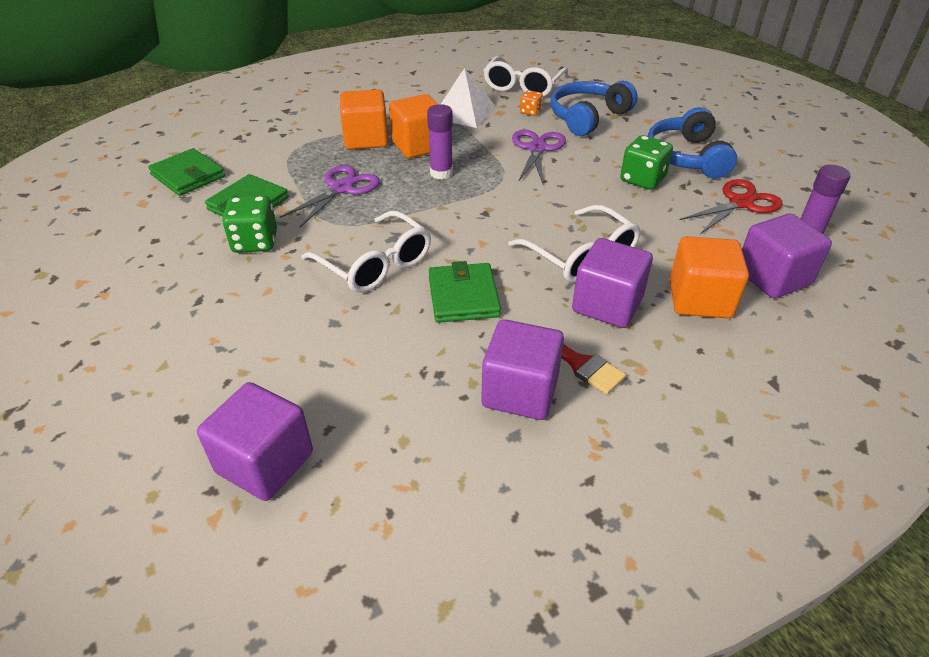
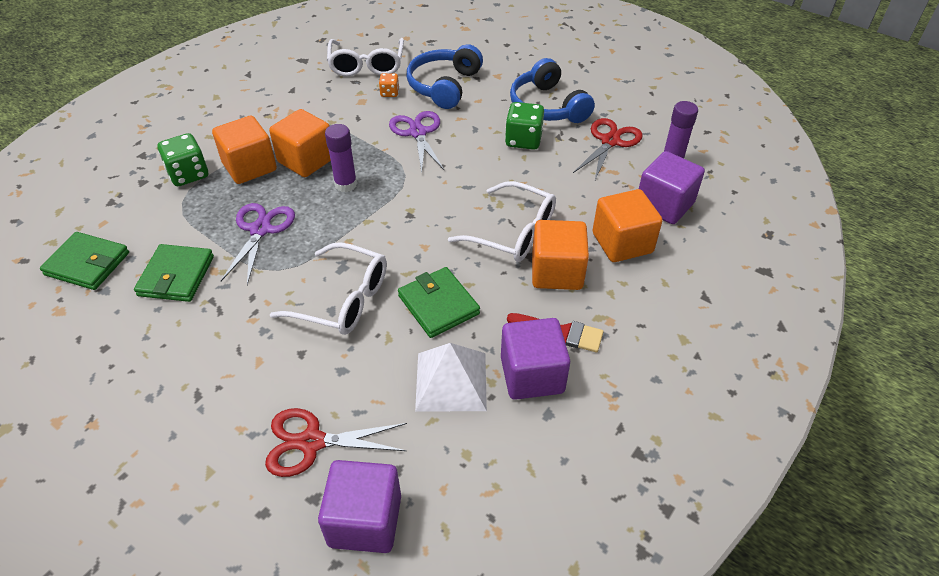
camera: 25 degrees left, 5 degrees up
green dice [222,195,277,253] -> green dice moved to [157,133,208,186]
white pyramid [441,68,496,128] -> white pyramid moved to [415,343,487,412]
purple cube [572,238,653,328] -> orange cube [532,220,589,290]
none -> red scissors [265,408,407,477]

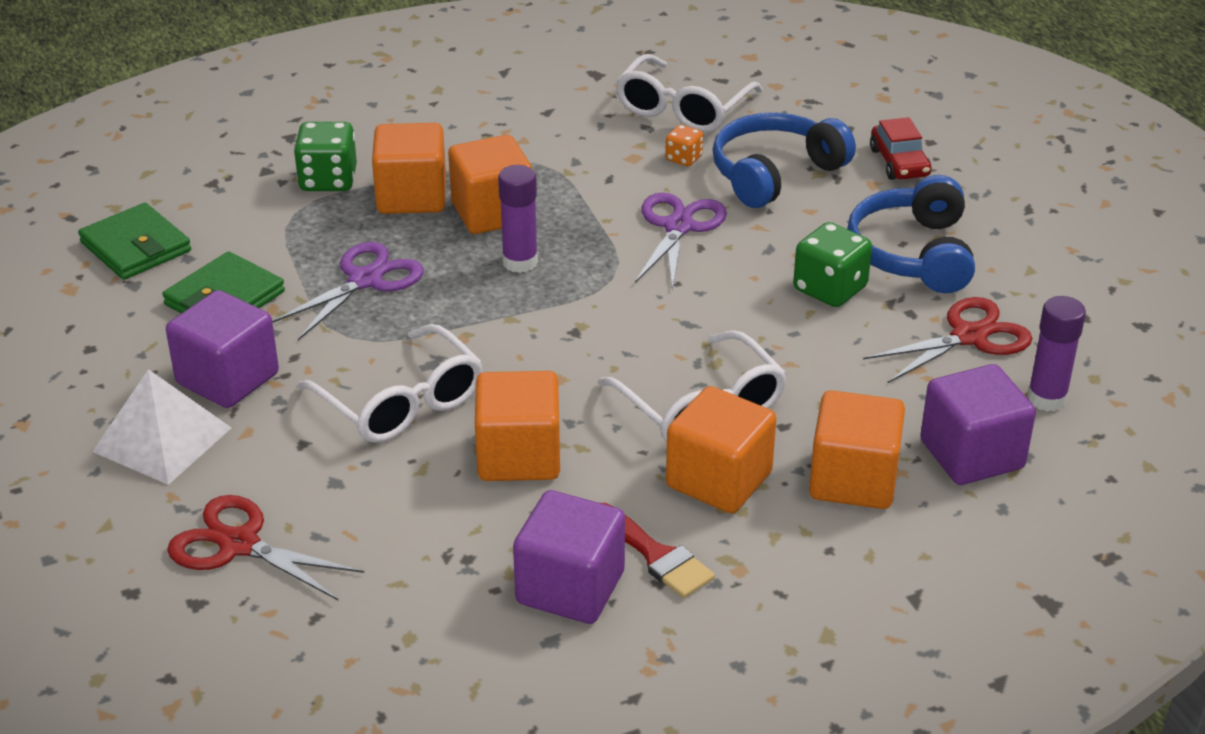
camera: 30 degrees right, 10 degrees down
purple cube [318,460,401,553] -> purple cube moved to [166,290,279,408]
green wallet [398,267,480,338] -> orange cube [475,371,560,481]
white pyramid [415,343,487,412] -> white pyramid moved to [92,369,231,485]
none -> red car [870,117,932,180]

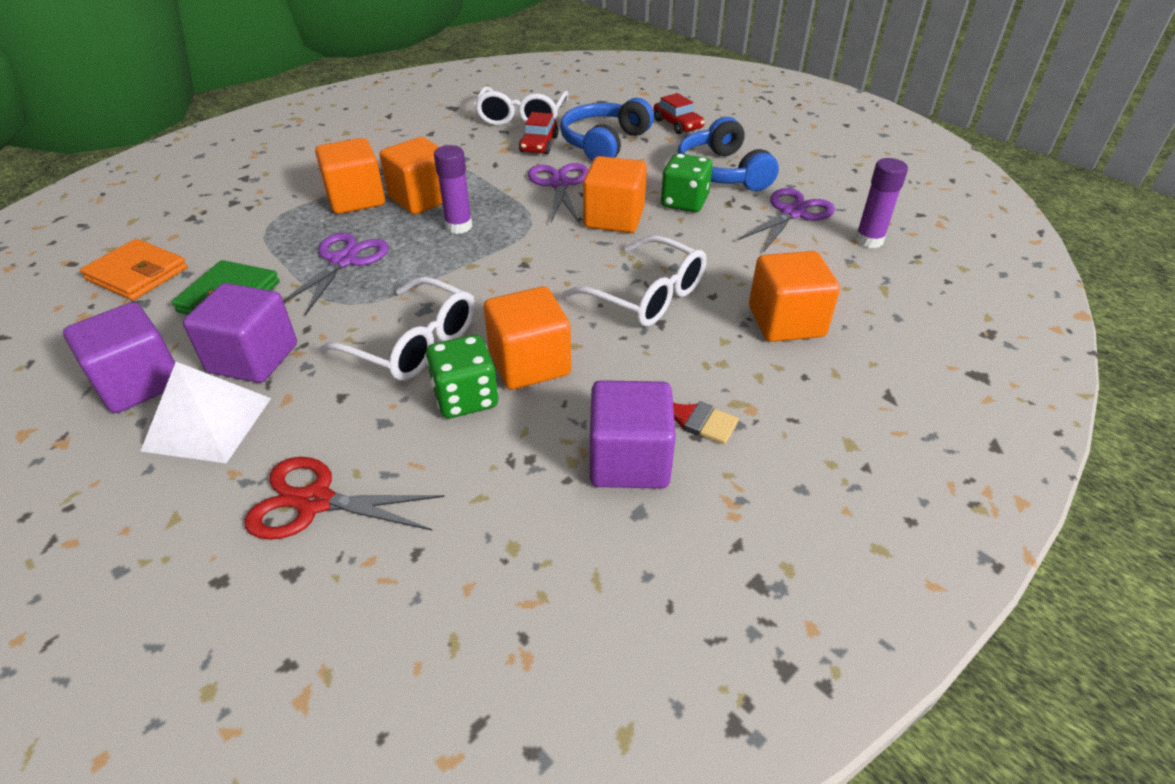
camera: 20 degrees left, 5 degrees up
green wallet [78,203,191,280] -> orange wallet [80,239,188,300]
green dice [294,122,357,191] -> green dice moved to [426,335,498,418]
orange dice [665,125,703,166] -> red car [519,112,559,154]
orange cube [666,386,776,513] -> orange cube moved to [583,156,647,233]
red scissors [863,297,1033,383] -> purple scissors [738,188,835,251]
purple cube [920,364,1036,485] -> purple cube moved to [63,302,175,413]

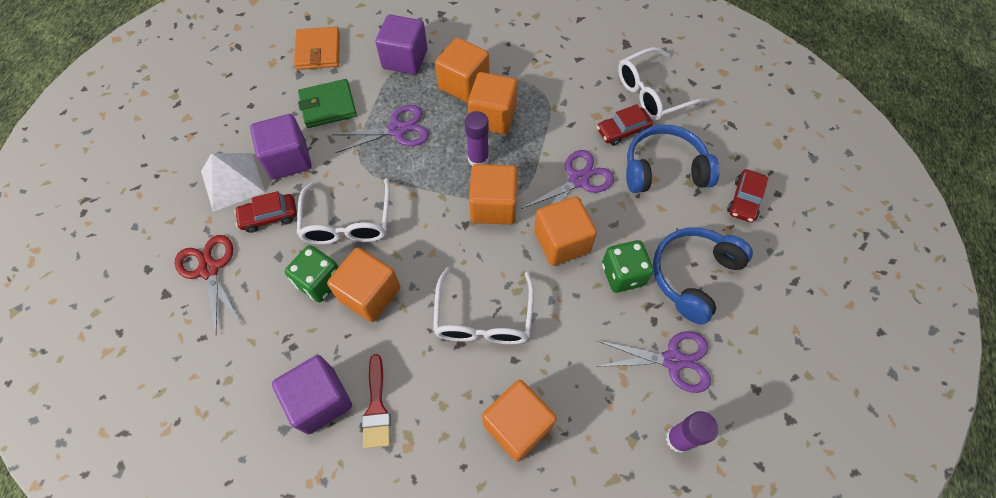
camera: 55 degrees right, 20 degrees up
purple cube [63,302,175,413] -> purple cube moved to [375,14,428,75]
none -> red car [234,191,297,233]
none -> orange cube [469,164,518,224]

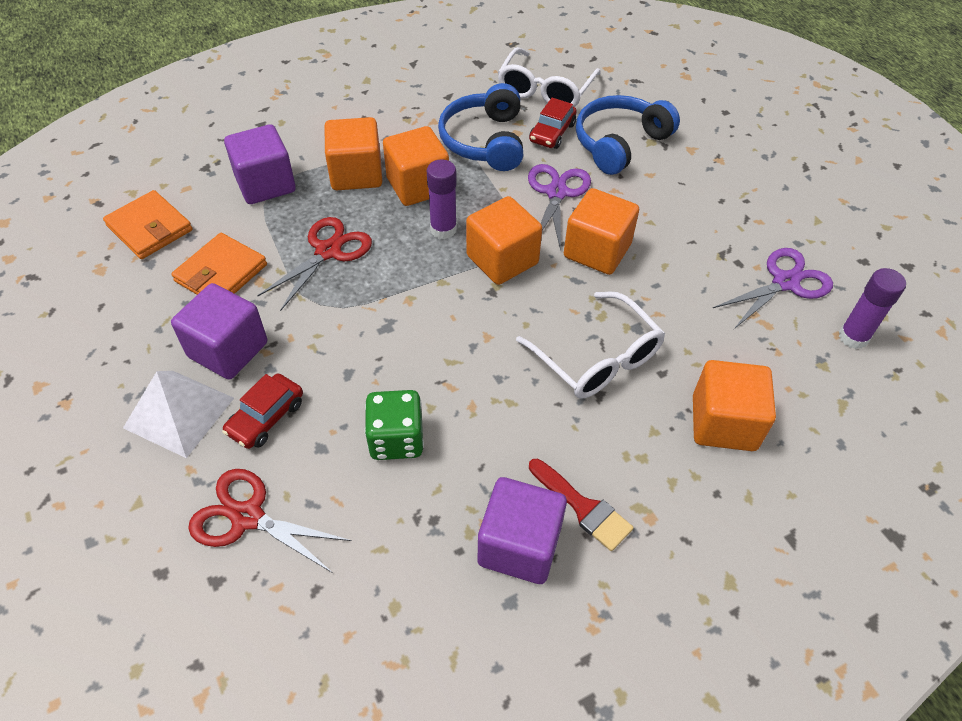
camera: 40 degrees left, 10 degrees down
white glasses [297,178,390,245] -> none
green wallet [298,79,357,128] -> orange wallet [171,233,267,295]
orange cube [327,248,400,322] -> none
purple scissors [331,105,429,153] -> red scissors [257,217,372,311]
green dice [602,240,654,293] -> none
blue headphones [653,227,753,325] -> blue headphones moved to [438,83,523,171]
red car [727,169,768,223] -> none

